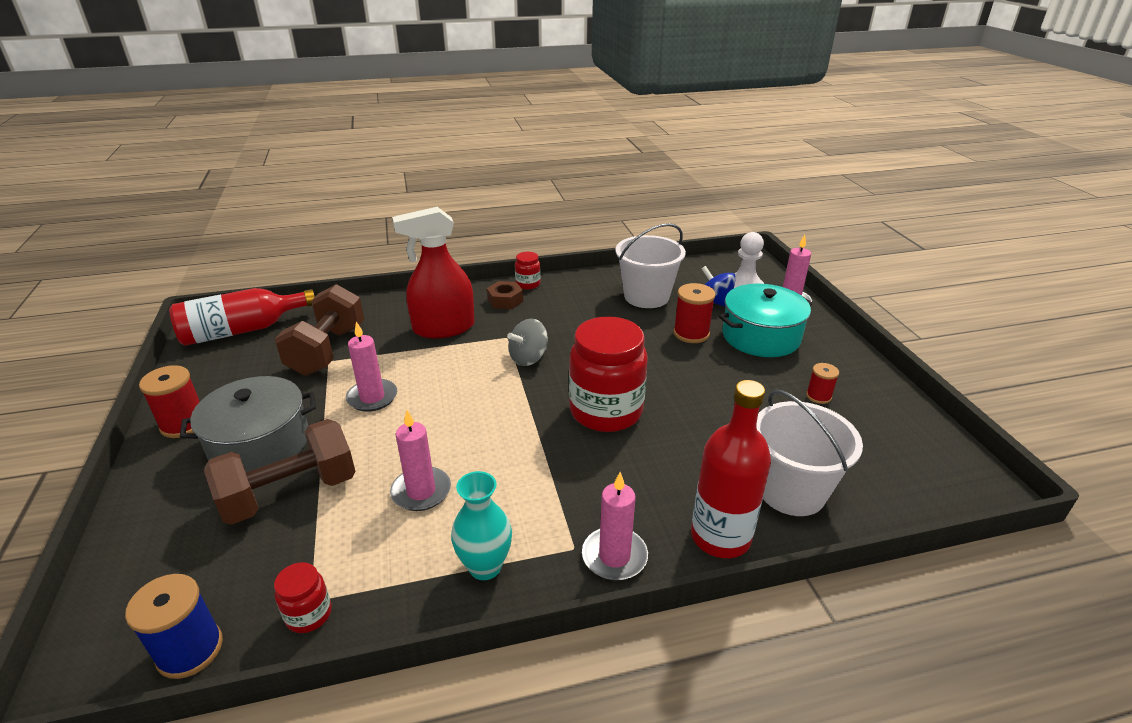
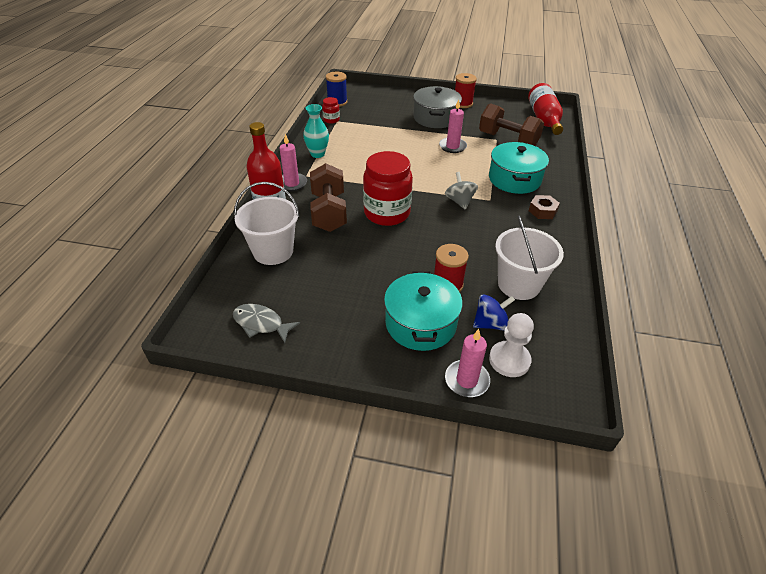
camera: 115 degrees right, 10 degrees up
brown dumbbell [204,419,356,525] -> brown dumbbell moved to [310,163,347,232]
pink candle [390,410,451,511] -> none
red spray bottle [392,207,474,338] -> turquoise pot [489,142,549,194]
red jar [515,252,541,290] -> none
red spool [806,363,839,404] -> none
none -> grey fish [233,304,300,343]

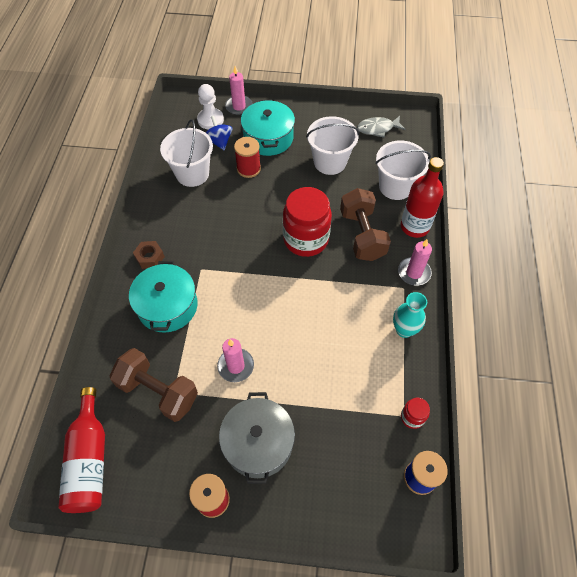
camera: 175 degrees right, 15 degrees up
grey fish [233,304,300,343] -> grey fish turned 150 degrees clockwise [357,116,406,138]
grey spinning top [445,172,478,210] -> none
blue spinning top [473,294,515,330] -> blue spinning top turned 90 degrees clockwise [206,116,232,150]
none -> white bucket [306,116,359,175]

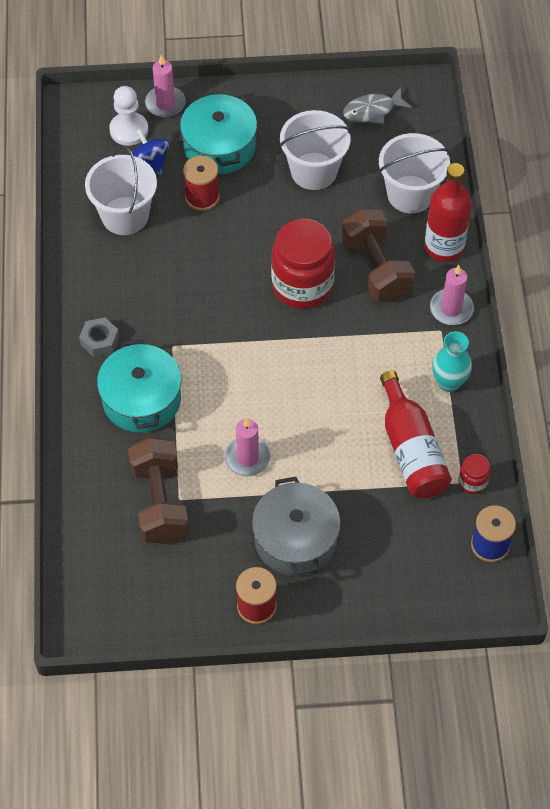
camera: 10 degrees left, 0 degrees up
red bottle [58,387,105,513] -> red bottle moved to [380,370,452,499]
brown dumbbell [110,348,198,422] -> brown dumbbell turned 60 degrees clockwise [128,437,189,544]
brown nut [133,241,165,269] -> grey nut [79,317,119,357]

